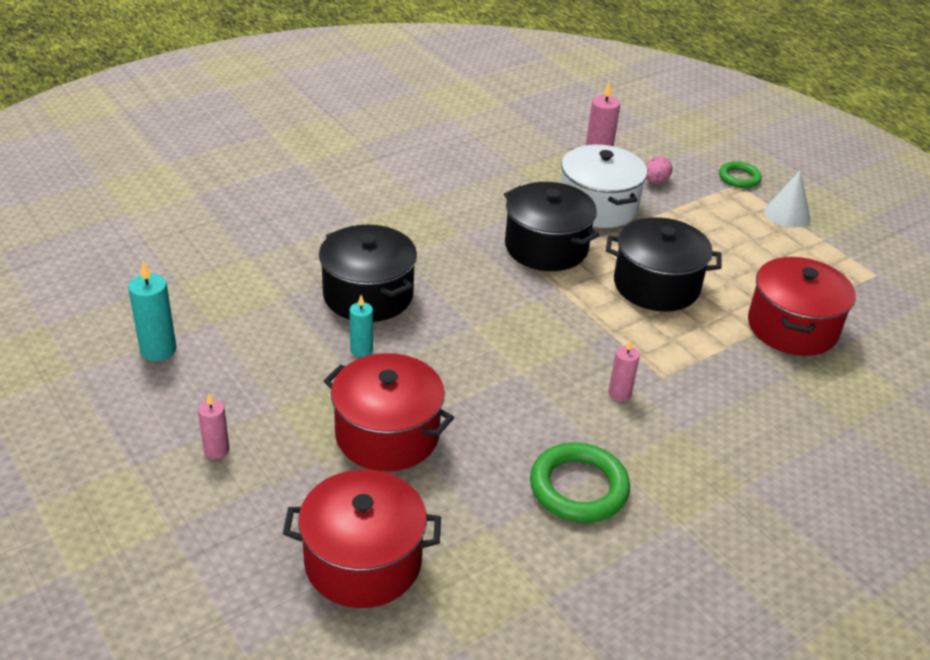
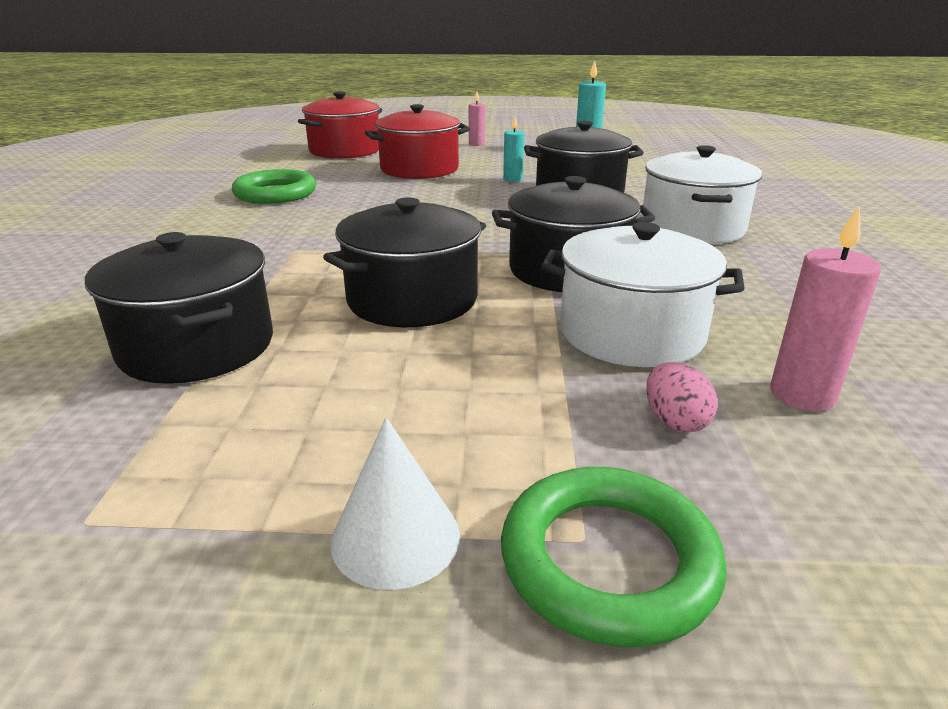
camera: 130 degrees right, 10 degrees down
pink candle [608,339,640,401] -> none
green ring [719,161,762,188] -> green ring [501,467,727,647], size x1.65
red pot [748,257,856,356] -> black pot [85,232,273,384]
none -> white pot [642,145,762,244]

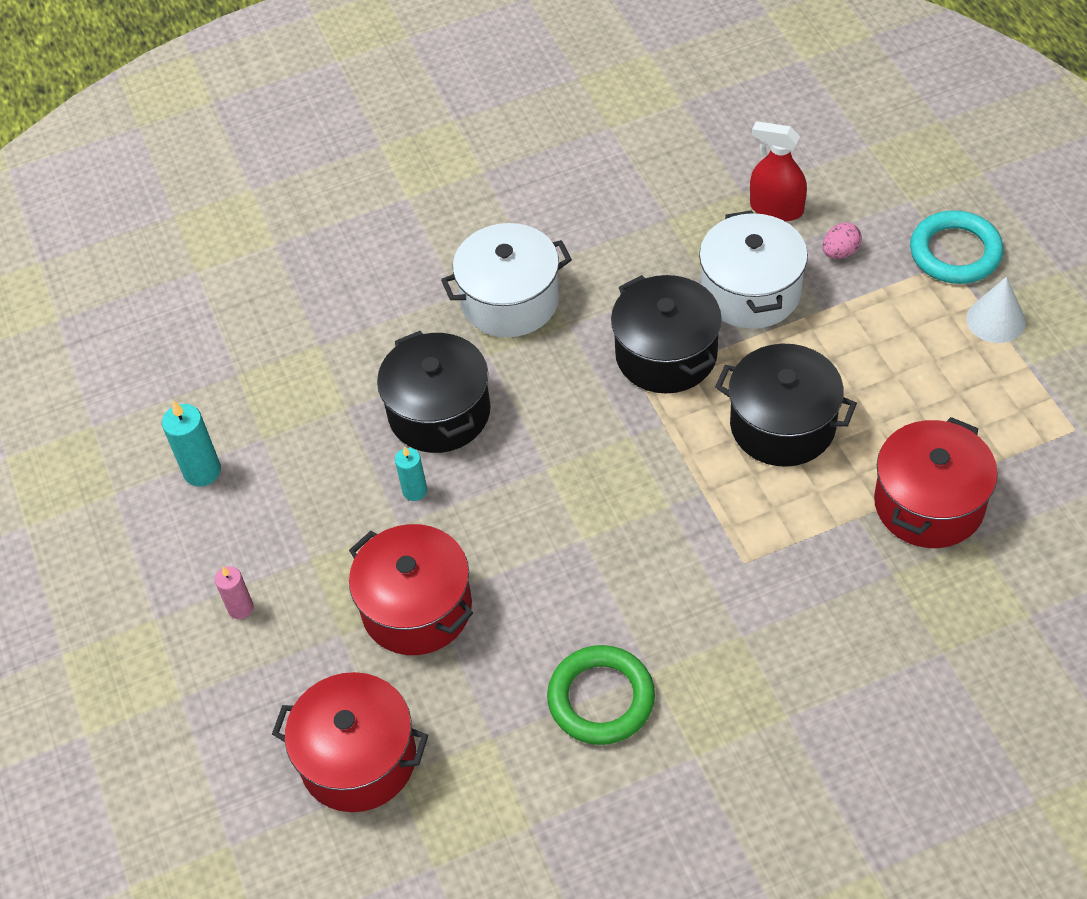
camera: 110 degrees left, 25 degrees up
black pot [85,232,273,384] -> red pot [874,417,998,548]
green ring [501,467,727,647] -> turquoise ring [910,210,1003,284]
pink candle [770,206,881,411] -> red spray bottle [750,121,807,221]

